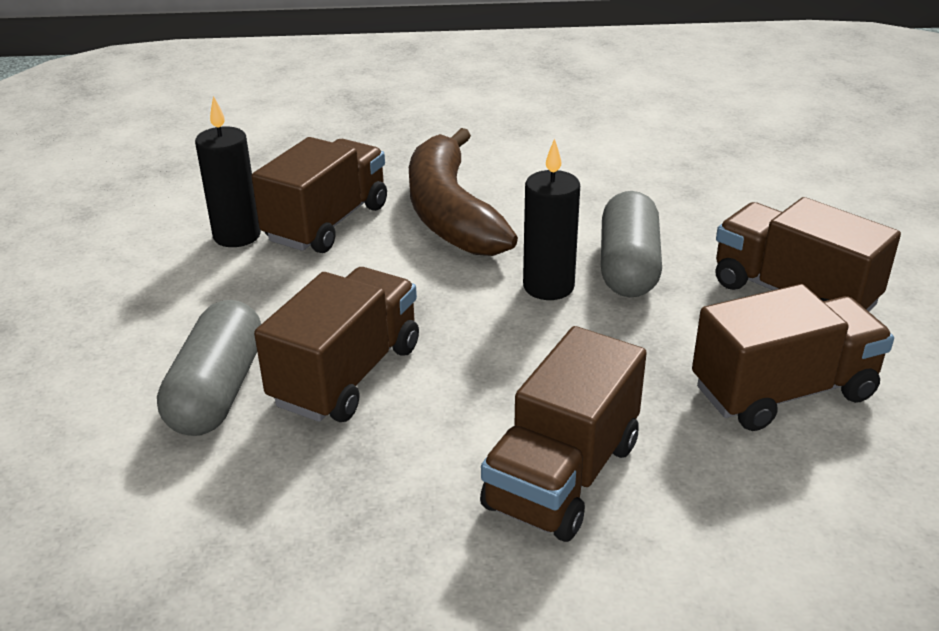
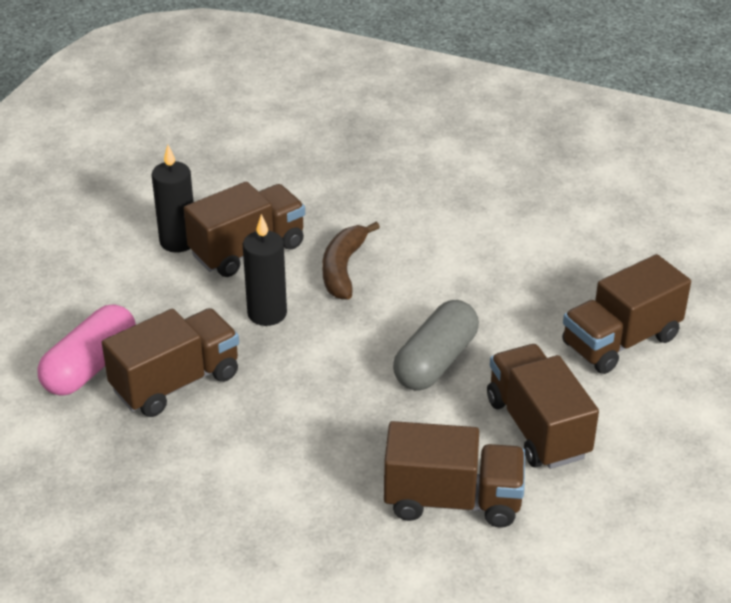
camera: 25 degrees right, 5 degrees up
grey capsule [157,300,261,436] -> pink capsule [37,304,136,395]
brown banana [409,128,518,256] -> brown banana [322,222,380,299], size x0.61
brown truck [480,326,647,542] -> brown truck moved to [562,254,691,374]
black candle [523,138,580,300] -> black candle moved to [243,214,287,326]

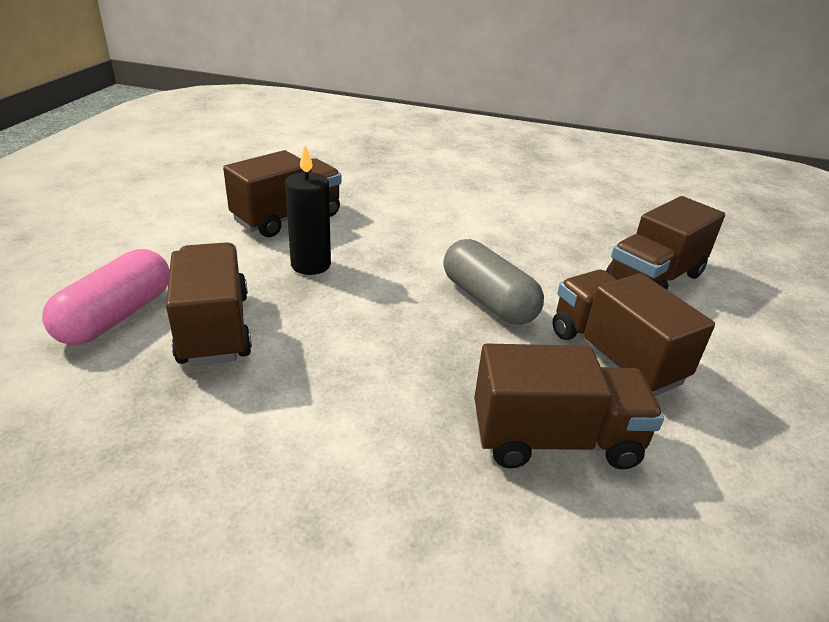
camera: 10 degrees left, 5 degrees down
brown truck [102,308,239,417] -> brown truck turned 60 degrees counterclockwise [166,242,252,366]
black candle [152,145,194,253] -> none
brown banana [322,222,380,299] -> none
grey capsule [393,300,479,390] -> grey capsule turned 60 degrees counterclockwise [443,239,544,325]

